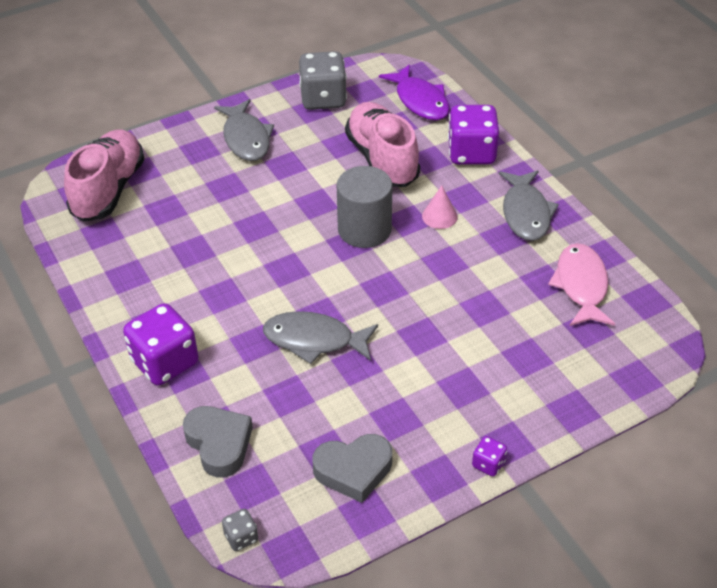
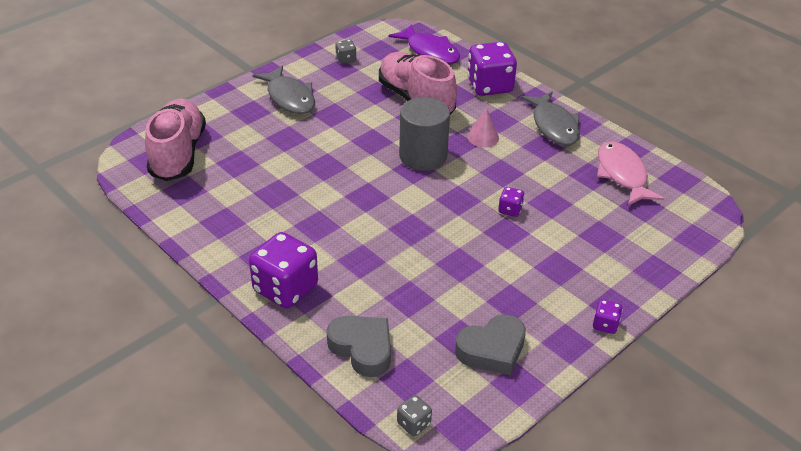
camera: 15 degrees left, 5 degrees down
grey fish [263,311,378,364] -> none
grey dice [299,51,347,110] -> grey dice [335,40,357,64], size x0.46
none -> purple dice [498,187,525,217]

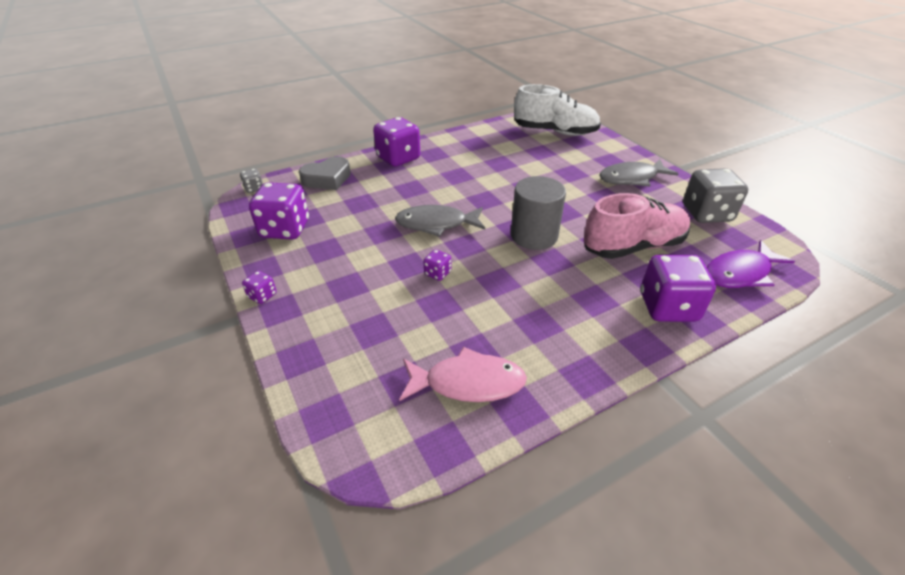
camera: 105 degrees right, 0 degrees up
pink shoe [145,99,206,181] -> white shoe [514,84,601,136]
grey dice [335,40,357,64] -> grey dice [683,168,748,223], size x2.18
grey heart [455,314,526,375] -> purple dice [249,182,309,240]
pink cone [468,108,499,147] -> none
grey fish [520,91,580,145] -> grey fish moved to [395,205,485,237]

